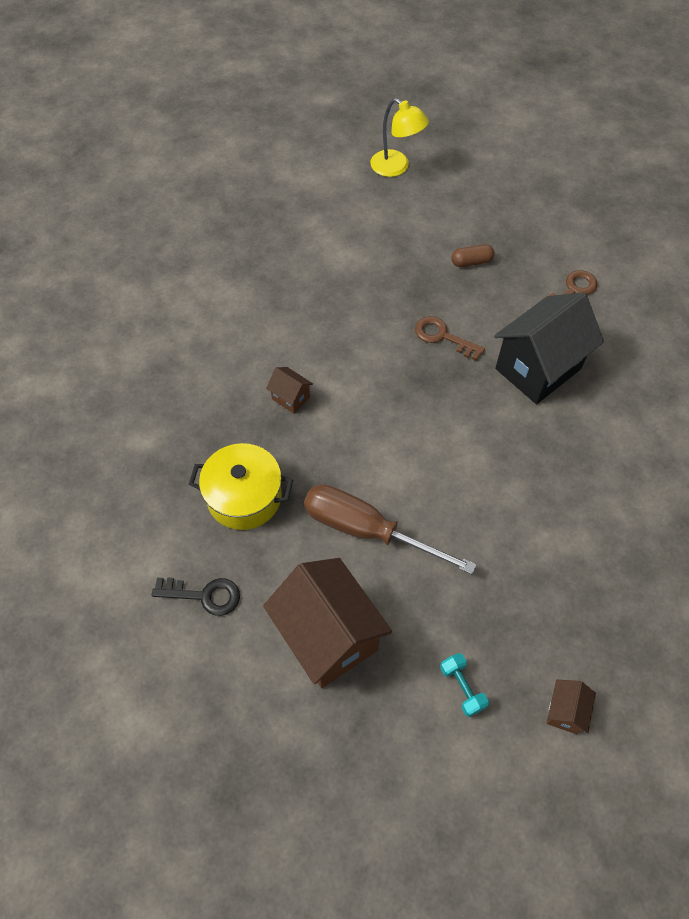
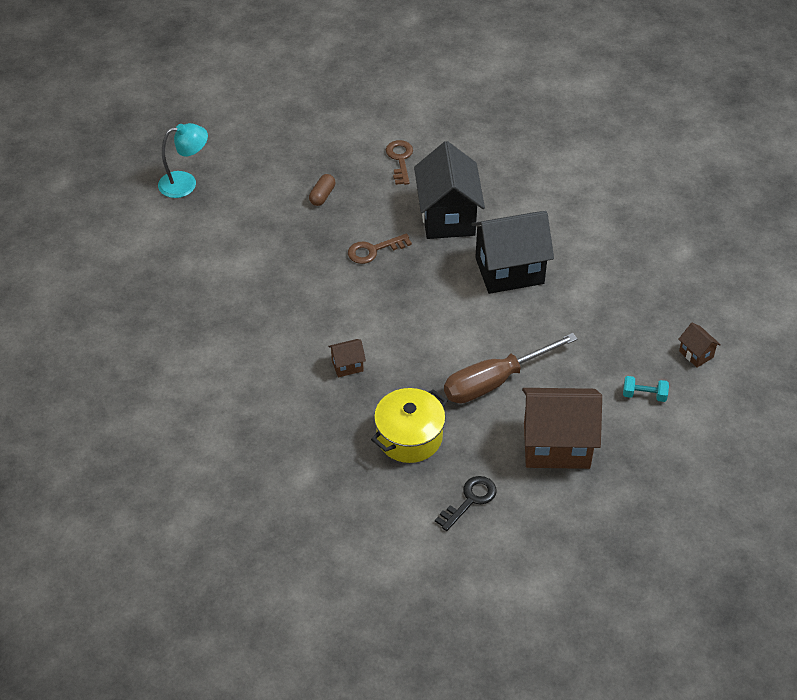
camera: 55 degrees left, 10 degrees down
yellow lamp [370,98,429,177] -> turquoise lamp [158,123,208,198]
none -> black house [471,211,554,294]

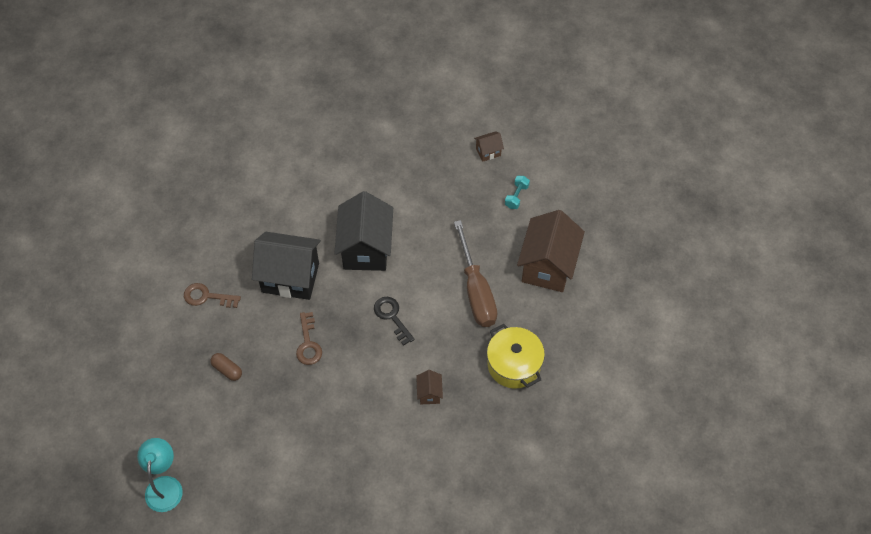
camera: 75 degrees left, 10 degrees up
black key [435,476,497,531] -> black key moved to [374,297,415,346]

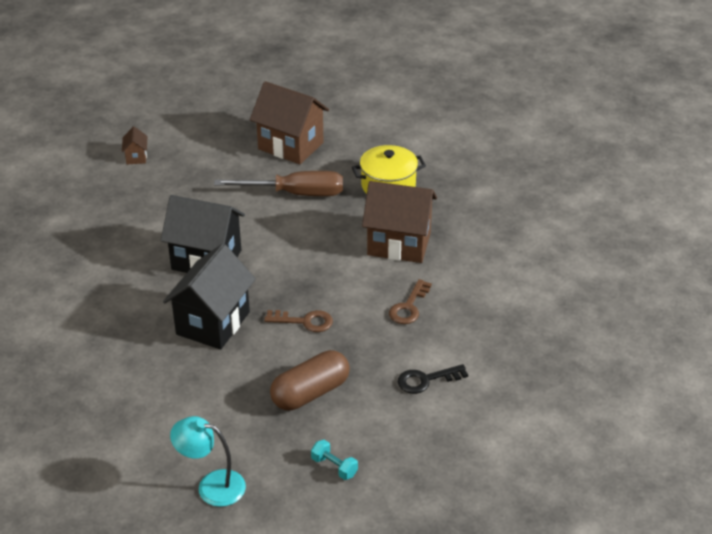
camera: 75 degrees left, 20 degrees down
turquoise lamp [137,438,183,512] -> turquoise lamp moved to [170,416,246,507]
brown key [184,283,241,308] -> brown key moved to [389,279,432,324]
brown capsule [210,353,242,381] -> brown capsule [270,350,350,410], size x1.94
black key [374,297,415,346] -> black key moved to [398,364,468,394]
brown house [416,370,443,404] -> brown house [362,181,437,263], size x2.30
turquoise dumbbell [505,176,530,209] -> turquoise dumbbell moved to [311,440,358,480]

